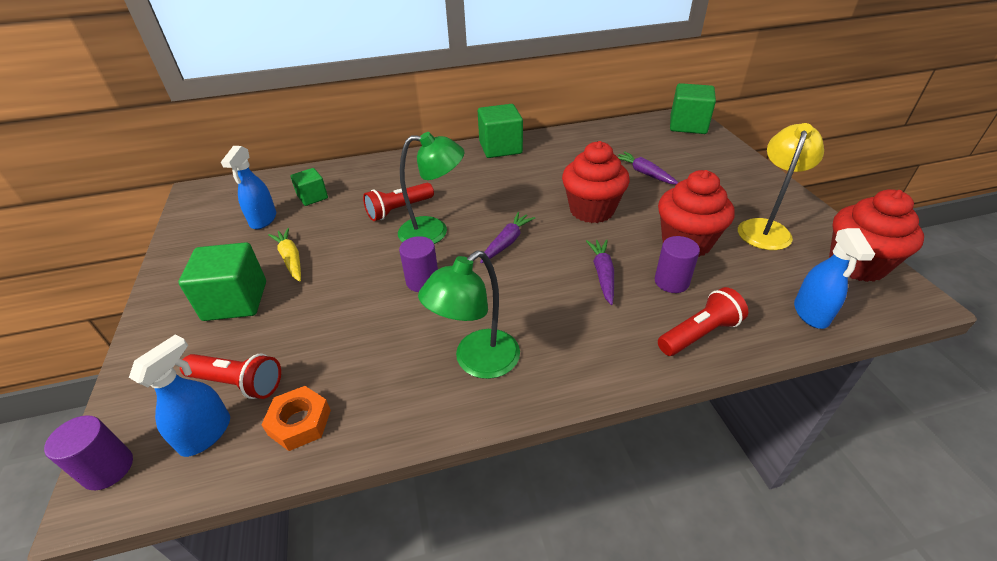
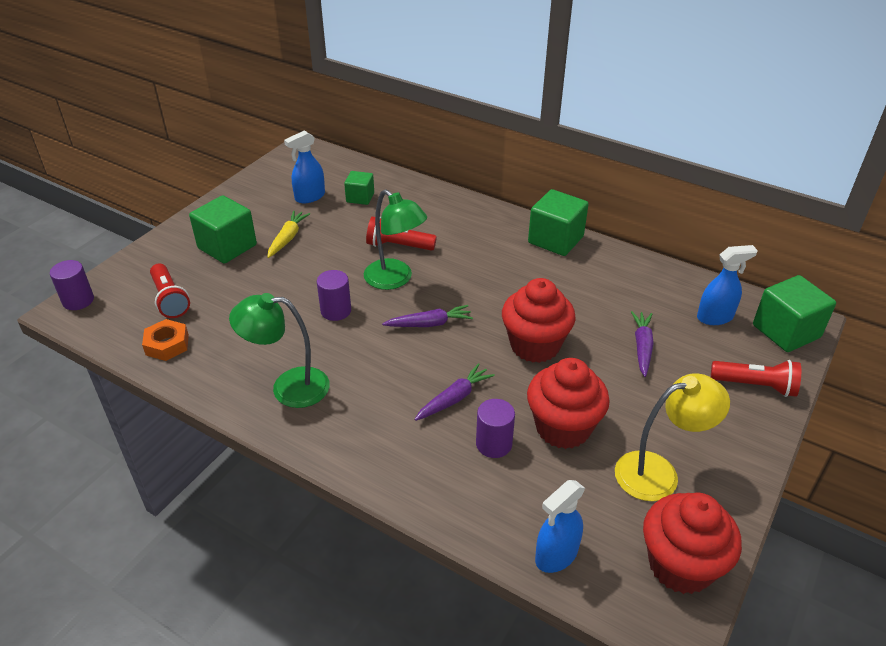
camera: 45 degrees right, 0 degrees up
blue spray bottle [129,334,230,457] -> blue spray bottle moved to [697,245,758,325]
red flashlight [658,287,748,356] -> red flashlight moved to [711,360,801,397]

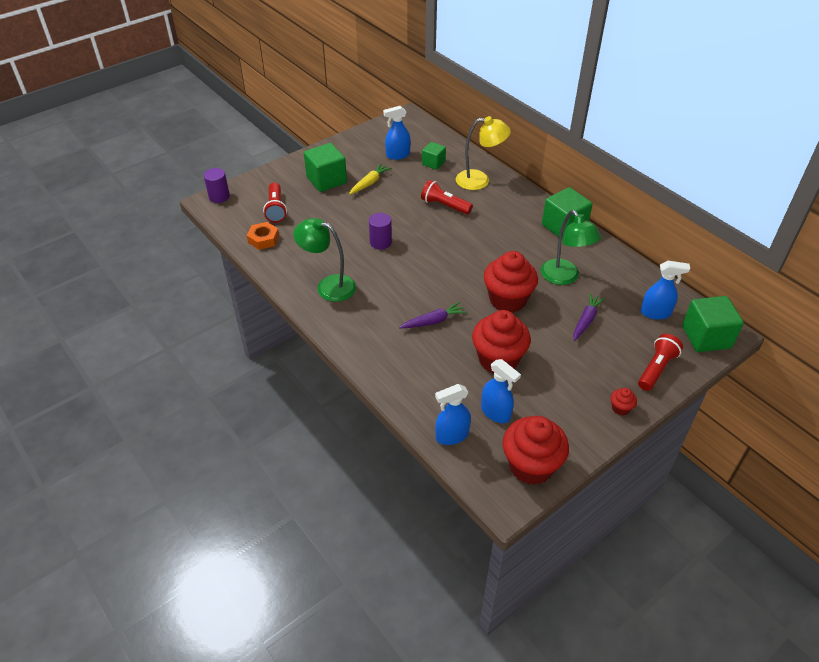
camera: 20 degrees right, 5 degrees up
green lamp [364,189,427,290] -> green lamp moved to [541,210,601,285]
purple carrot [382,305,473,327] -> none
purple cylinder [476,399,515,458] -> none
yellow lamp [615,373,730,501] -> yellow lamp moved to [456,116,511,190]
red flashlight [711,360,801,397] -> red flashlight turned 90 degrees counterclockwise [638,334,683,391]
none -> blue spray bottle [481,359,521,423]
none -> red cupcake [611,388,637,416]

